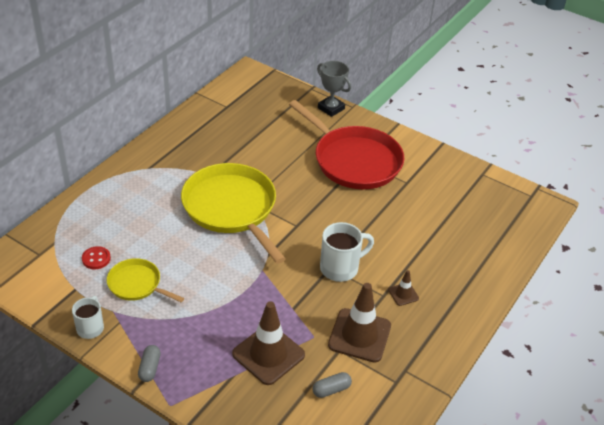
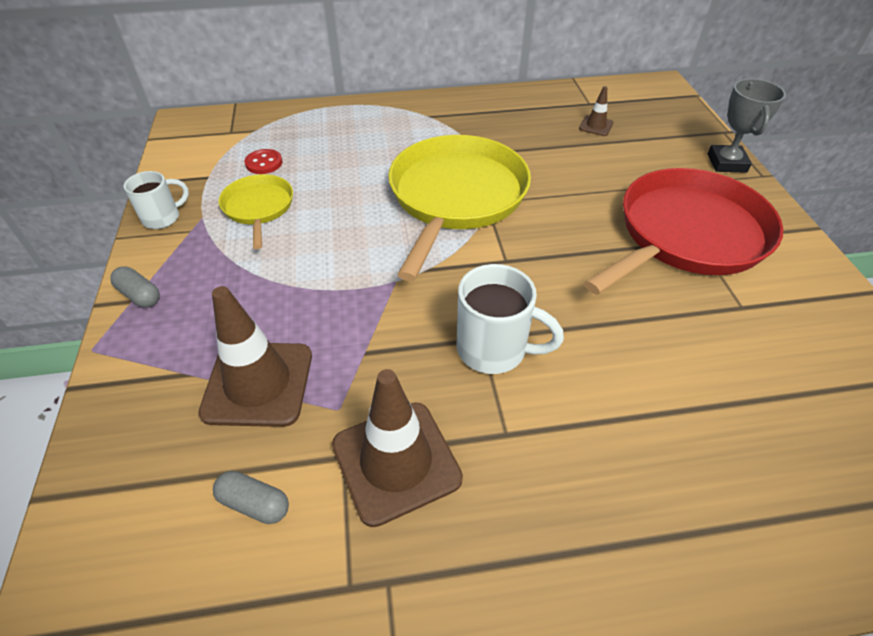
camera: 50 degrees right, 5 degrees up
grey capsule [138,345,161,382] -> grey capsule turned 75 degrees clockwise [110,266,160,308]
red pan [289,100,404,189] -> red pan turned 135 degrees counterclockwise [584,168,783,295]
brown traffic cone [388,270,419,306] -> brown traffic cone moved to [579,86,614,136]

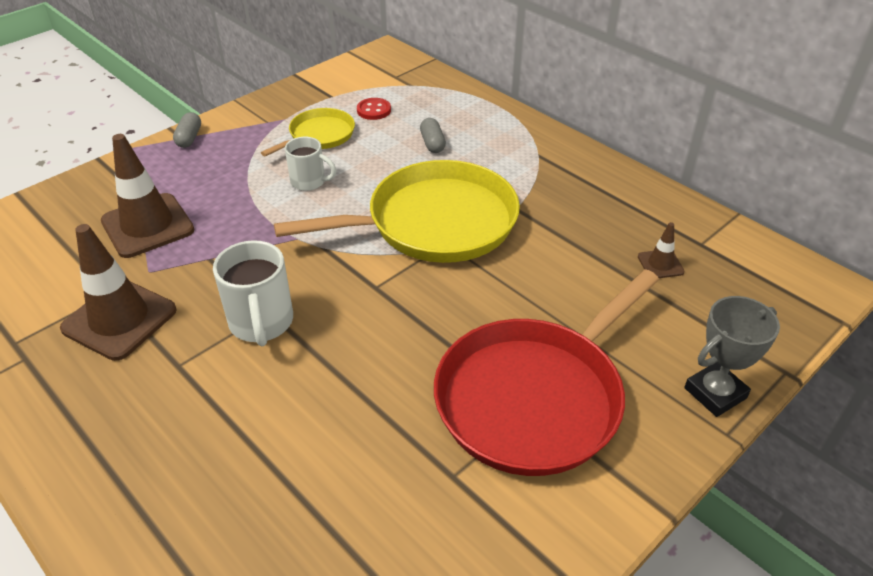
camera: 55 degrees right, 5 degrees down
white mug [124,171,189,229] -> white mug moved to [285,137,337,191]
grey capsule [213,471,289,524] -> grey capsule moved to [420,118,446,153]
red pan [584,168,783,295] -> red pan turned 120 degrees clockwise [434,269,659,476]

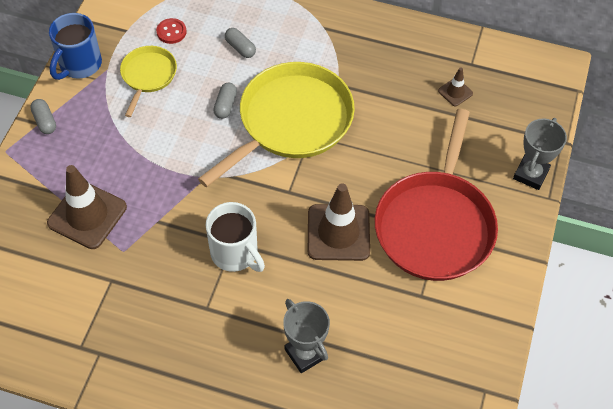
camera: 30 degrees left, 15 degrees up
brown traffic cone [60,224,177,361] -> brown traffic cone moved to [308,183,370,261]
white mug [285,137,337,191] -> none
none -> blue mug [49,13,102,80]
none -> grey capsule [213,83,237,119]
none -> grey trophy [283,299,330,373]

